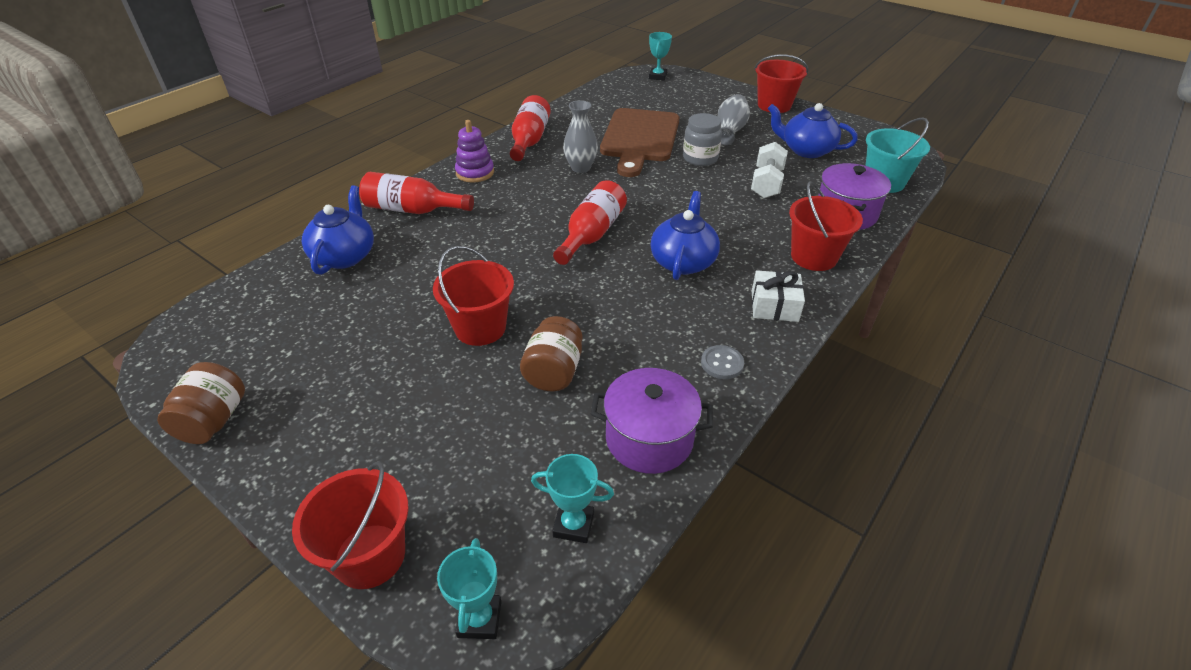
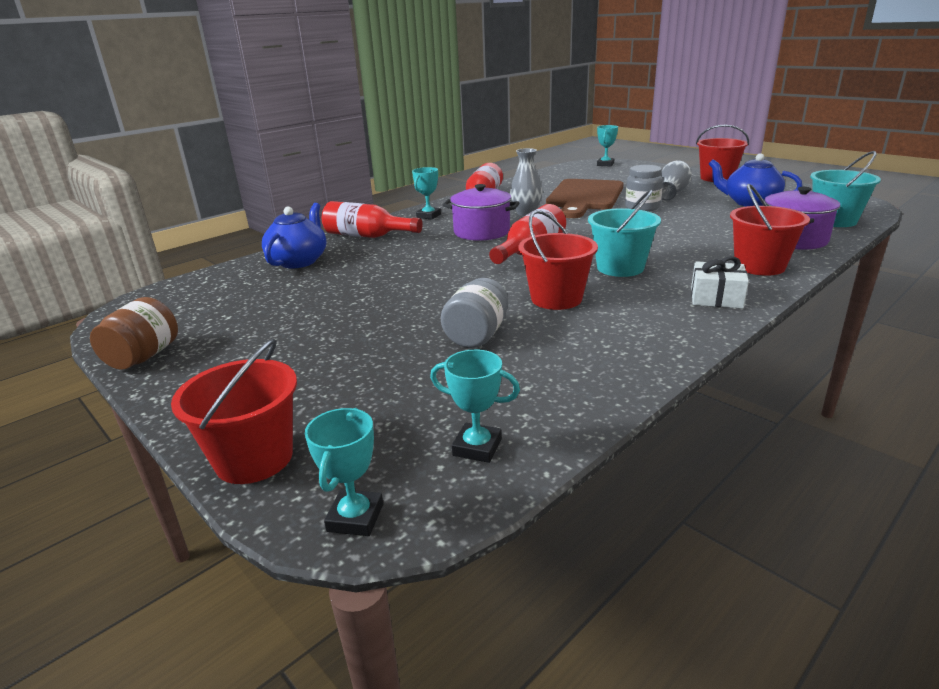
camera: 10 degrees right, 15 degrees down
red bucket [433,246,514,346] -> red bucket moved to [518,210,598,310]
purple stacking toy [455,120,494,183] -> turquoise trophy [412,167,441,220]
brown jar [520,316,583,391] -> grey jar [441,278,508,348]
purple pot [591,368,713,474] -> purple pot moved to [443,184,520,241]
blue teapot [651,191,720,280] -> turquoise bucket [588,189,661,277]
grey button [701,345,744,379] -> none
white dumbbell [751,142,788,198] -> none

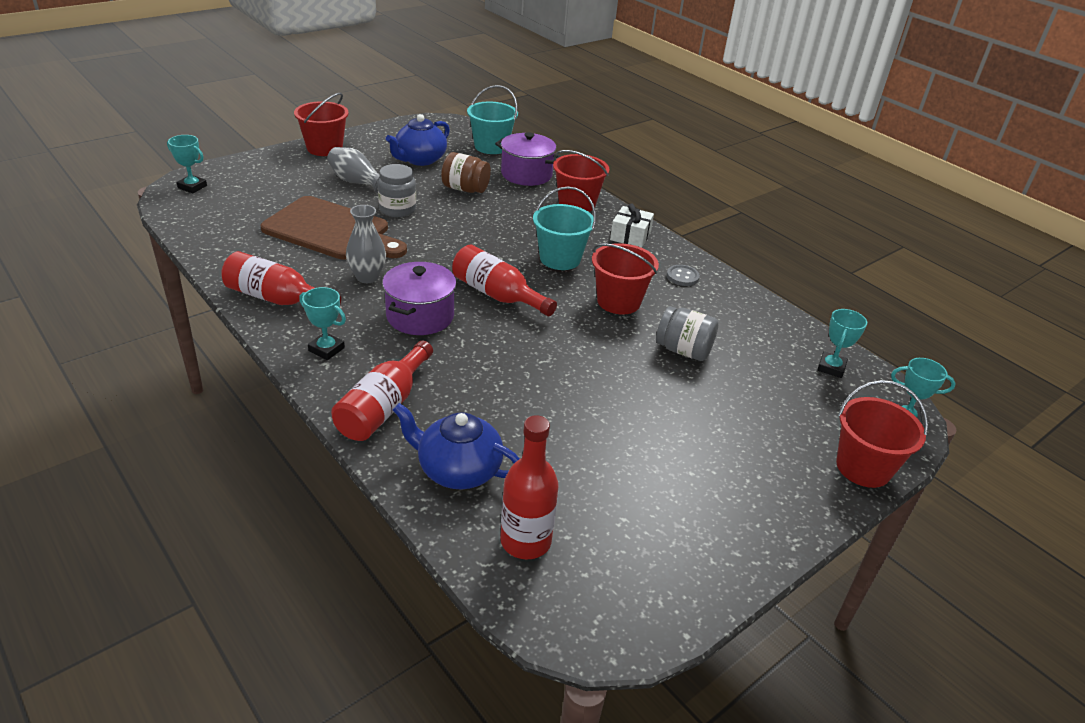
camera: 90 degrees left, 10 degrees up
brown jar [90,297,178,370] -> brown jar moved to [441,152,491,193]
none -> red bottle [500,415,559,560]
none -> grey button [667,265,700,286]

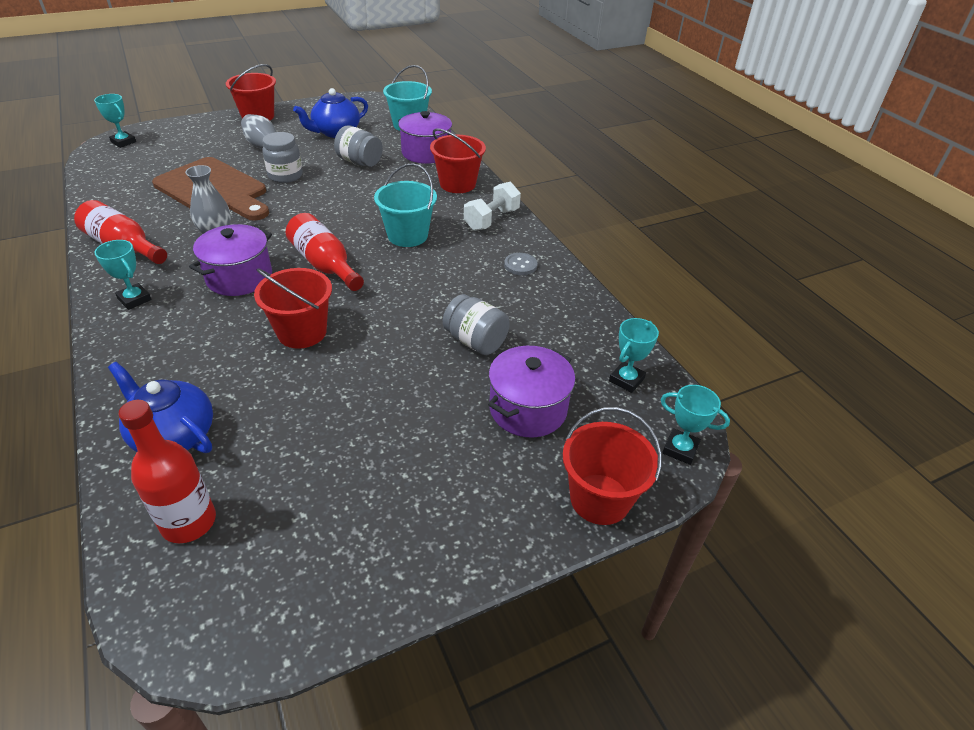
camera: 15 degrees right, 5 degrees up
red bottle [331,340,433,441] -> none
brown jar [441,152,491,193] -> grey jar [334,125,383,167]
red bucket [592,243,659,315] -> red bucket moved to [254,268,332,349]
white gift [610,204,654,248] -> white dumbbell [464,182,521,231]
none -> purple pot [488,346,575,437]

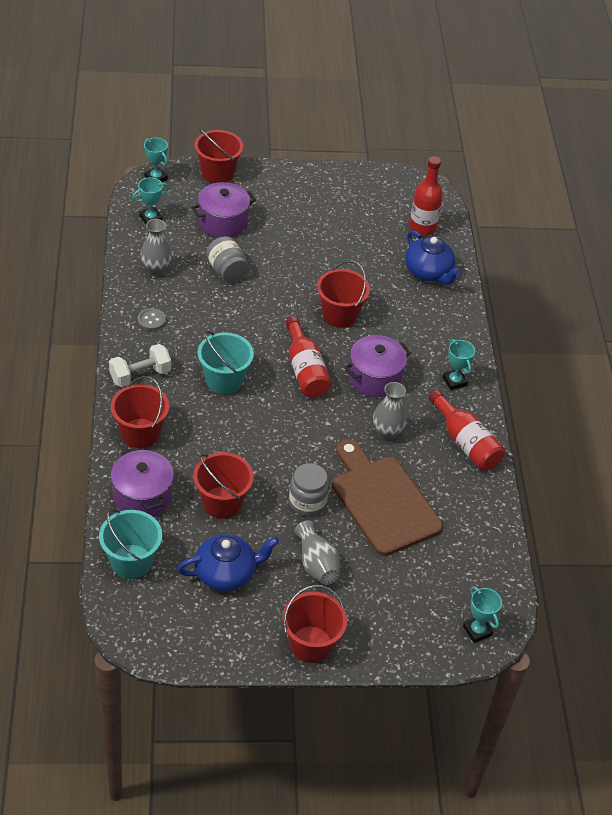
camera: 160 degrees left, 5 degrees up
grey jar [334,125,383,167] -> red bucket [193,452,254,519]
none -> grey vase [141,219,172,276]

